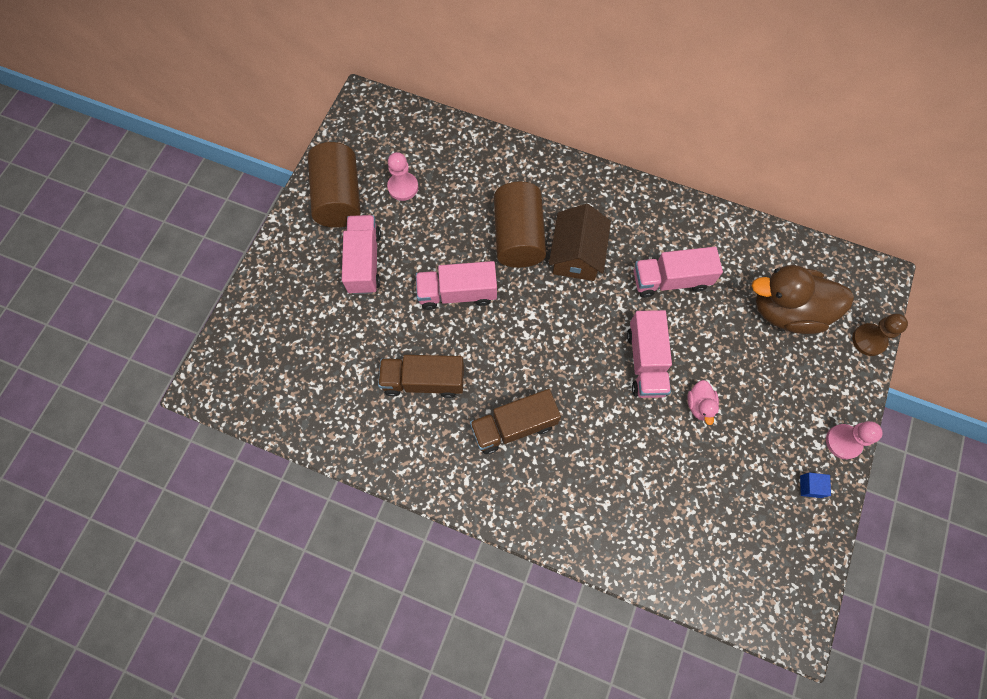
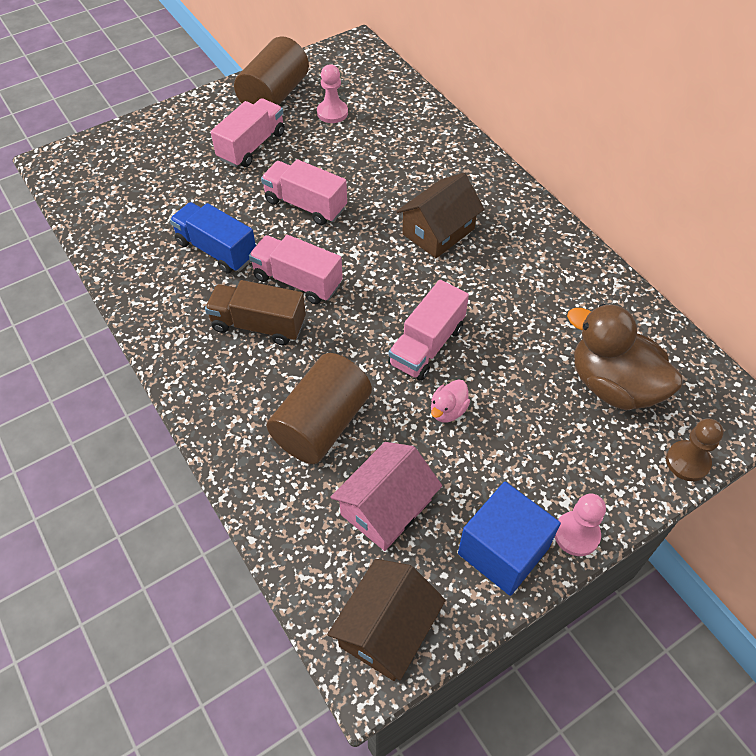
camera: 35 degrees right, 15 degrees down
brown truck [378,355,464,398] -> blue truck [170,202,256,274]
brown cylinder [494,182,546,268] -> brown cylinder moved to [267,353,372,464]
pink truck [634,247,723,298] -> pink truck moved to [249,235,343,304]
blue cube [800,472,831,498] -> blue cube [458,482,561,596], size x2.47
none -> brown house [327,559,446,681]
none -> pink house [330,442,442,551]

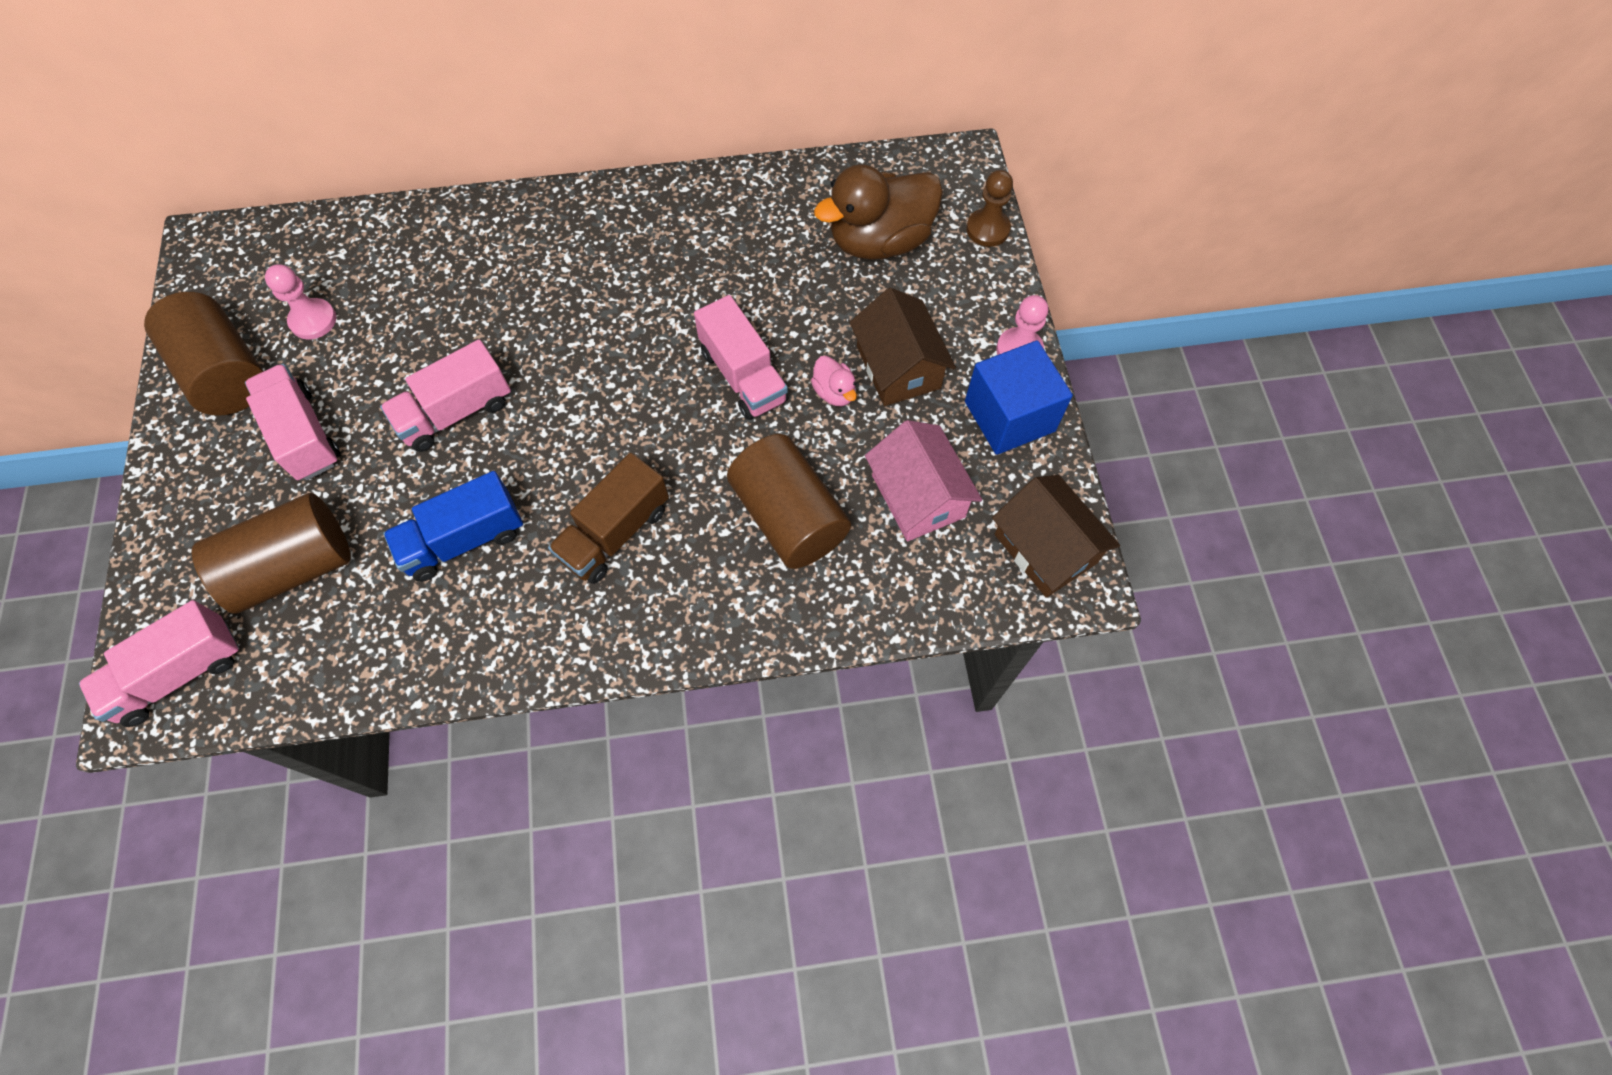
camera: 65 degrees left, 10 degrees up
pink truck [249,235,343,304] -> pink truck moved to [79,600,239,727]
brown house [396,173,484,258] -> brown house moved to [850,288,956,406]
none -> brown cylinder [191,493,351,614]

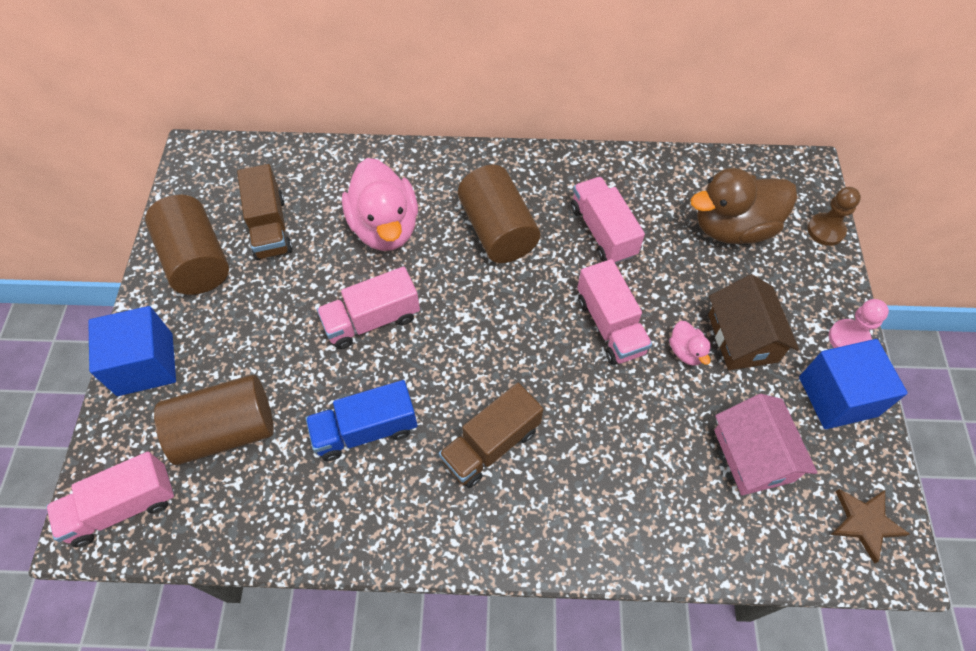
camera: 10 degrees right, 5 degrees down
pink truck [245,364,341,480] -> pink truck moved to [571,177,645,264]
pink pawn [265,264,336,339] -> brown truck [237,164,293,260]
brown cylinder [727,434,851,569] -> brown cylinder moved to [458,165,540,263]
brown house [992,475,1120,598] -> brown star [831,489,910,564]
none -> blue cube [88,306,176,396]
none -> pink duck [342,158,418,251]

